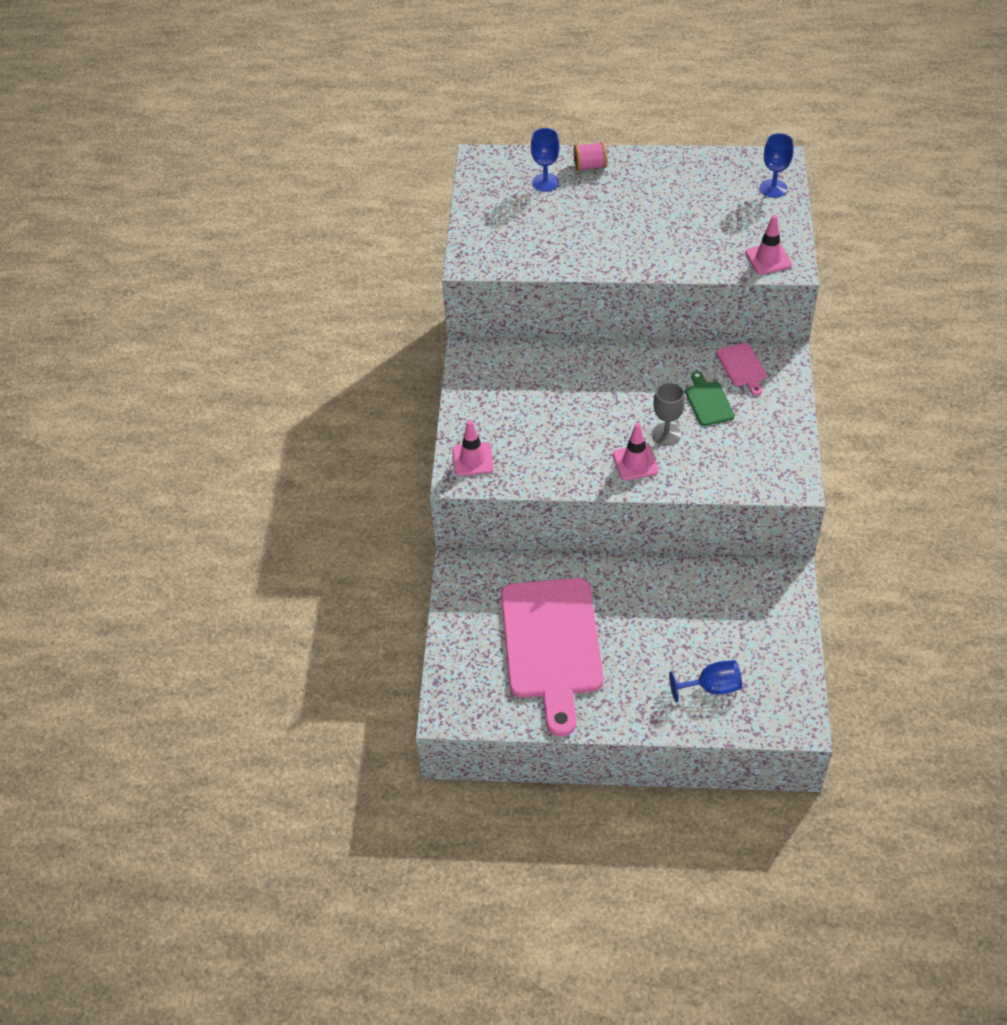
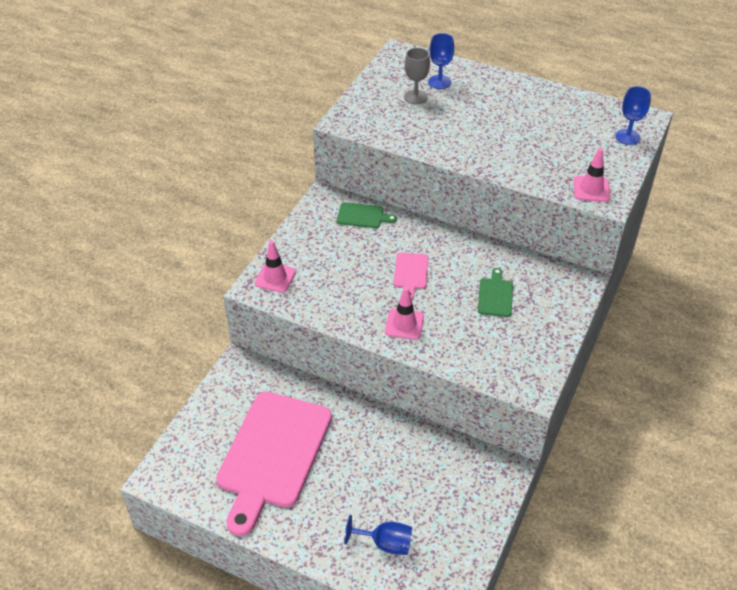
camera: 20 degrees right, 5 degrees down
pink spool [574,142,607,171] -> none
grey goblet [652,382,685,446] -> grey goblet moved to [404,48,430,104]
pink cutting board [717,343,767,396] -> pink cutting board moved to [394,253,428,300]
none -> green cutting board [337,202,397,228]

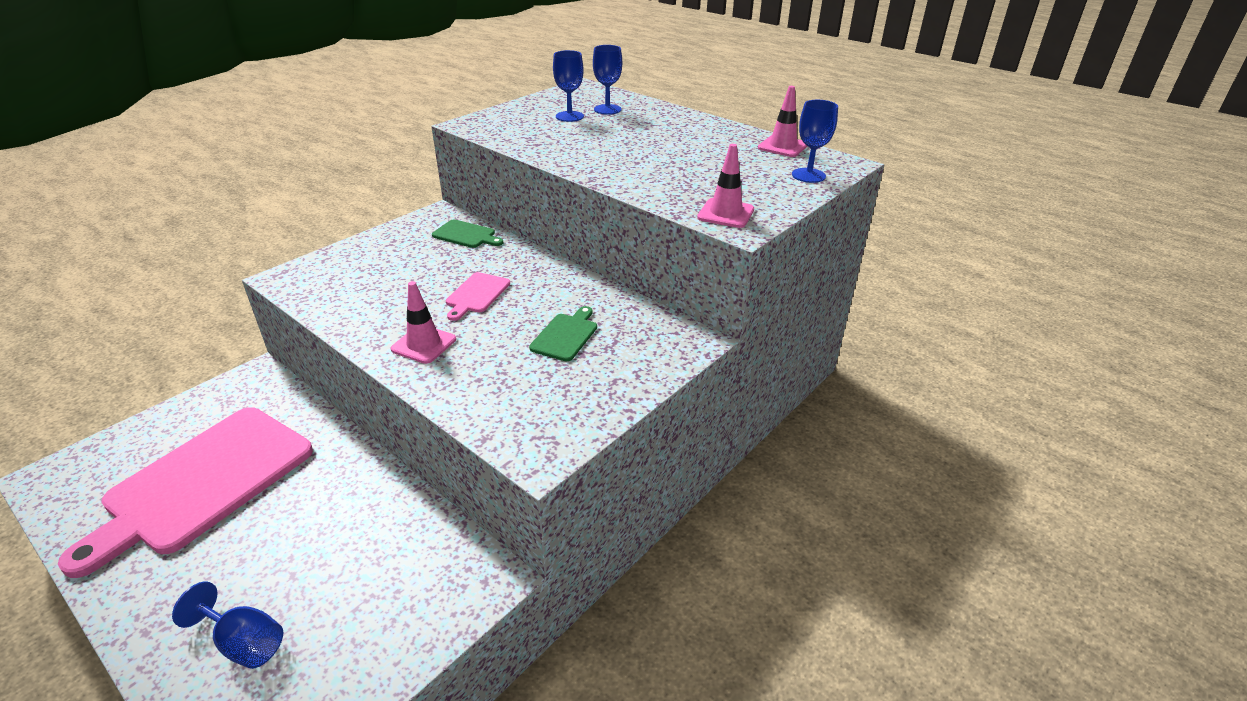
camera: 15 degrees right, 10 degrees down
pink traffic cone [254,241,296,293] -> pink traffic cone moved to [758,86,808,157]
grey goblet [404,48,430,104] -> blue goblet [553,50,584,122]

